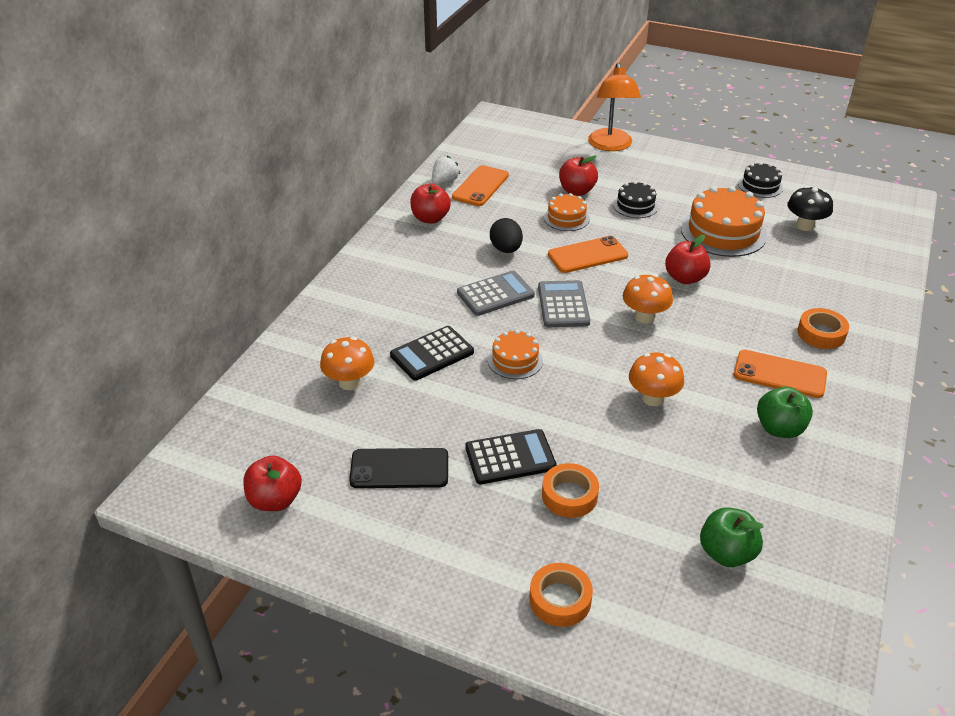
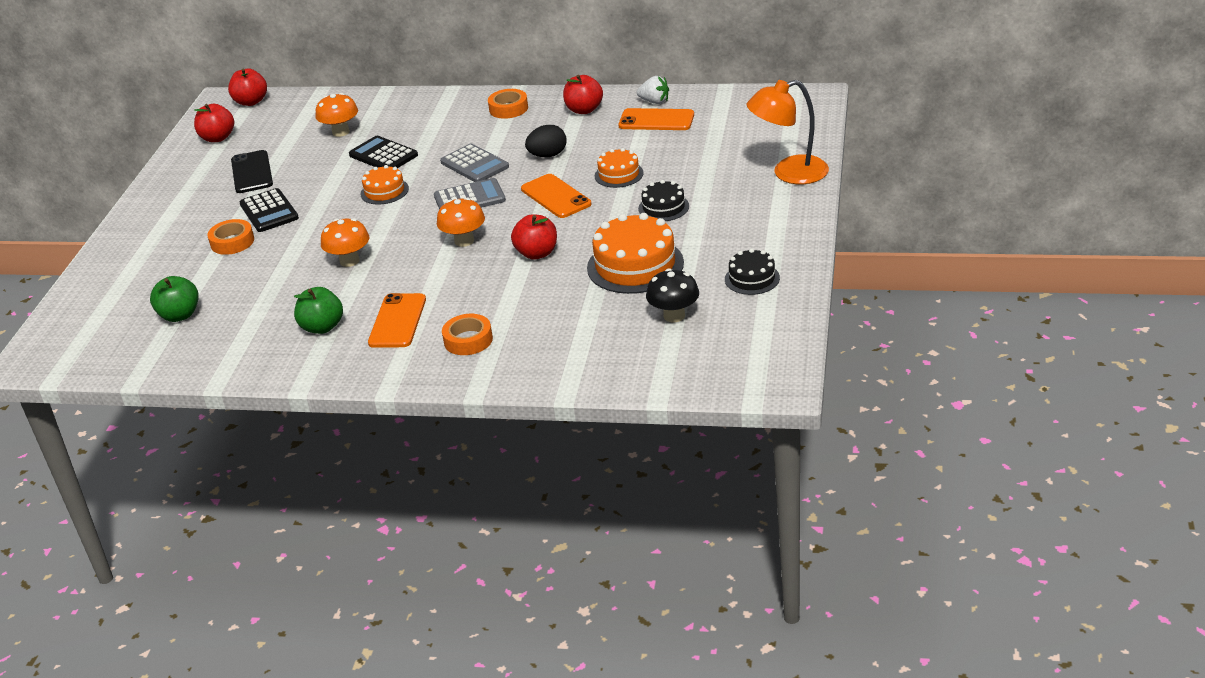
camera: 80 degrees right, 5 degrees down
orange tape [529,563,593,627] -> orange tape moved to [488,89,528,119]
red apple [559,156,598,196] -> red apple moved to [228,68,267,106]

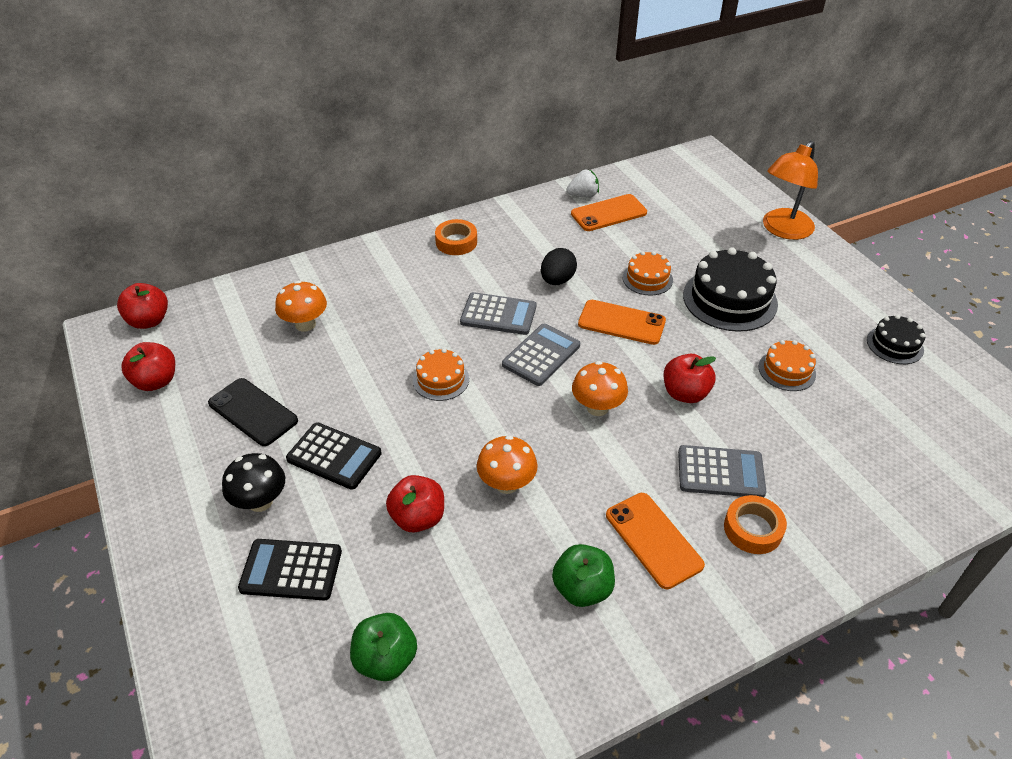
camera: 40 degrees left, 10 degrees up
orange tape [208,219,254,255] -> none
black calculator [349,136,418,168] -> black calculator moved to [238,539,342,600]
red apple [563,75,603,114] -> red apple moved to [386,475,444,532]
orange cake [587,213,684,294] -> orange cake [758,340,816,391], size x0.55
black cake [638,180,689,221] -> black cake [683,247,778,332], size x1.81
black mushroom [646,268,699,323] -> black mushroom moved to [222,453,285,512]
none -> grey calculator [678,445,766,497]

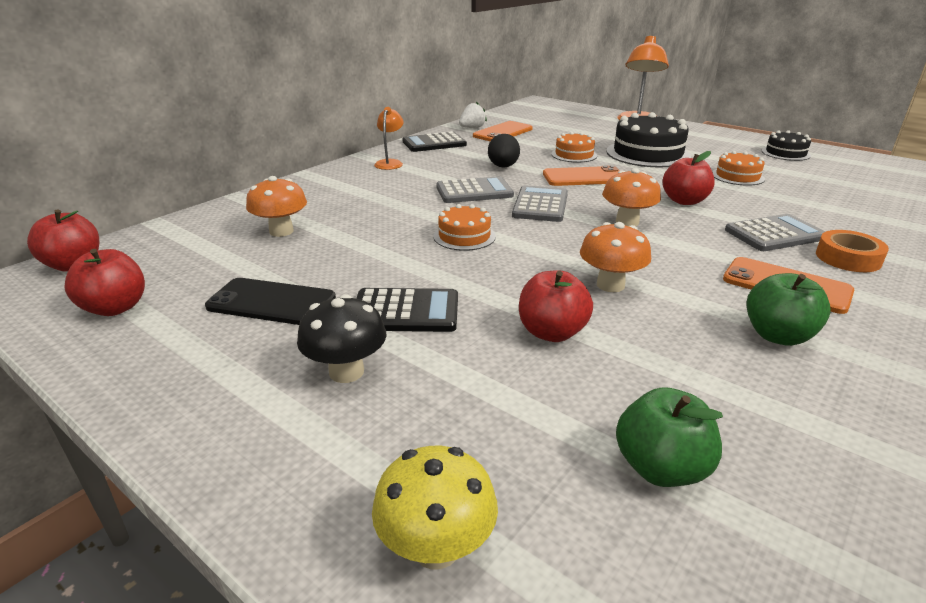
camera: 25 degrees left, 15 degrees down
black calculator [238,539,342,600] -> black calculator moved to [402,131,467,152]
orange tape [435,219,477,255] -> orange lamp [374,107,404,170]
none -> yellow mushroom [372,446,498,570]

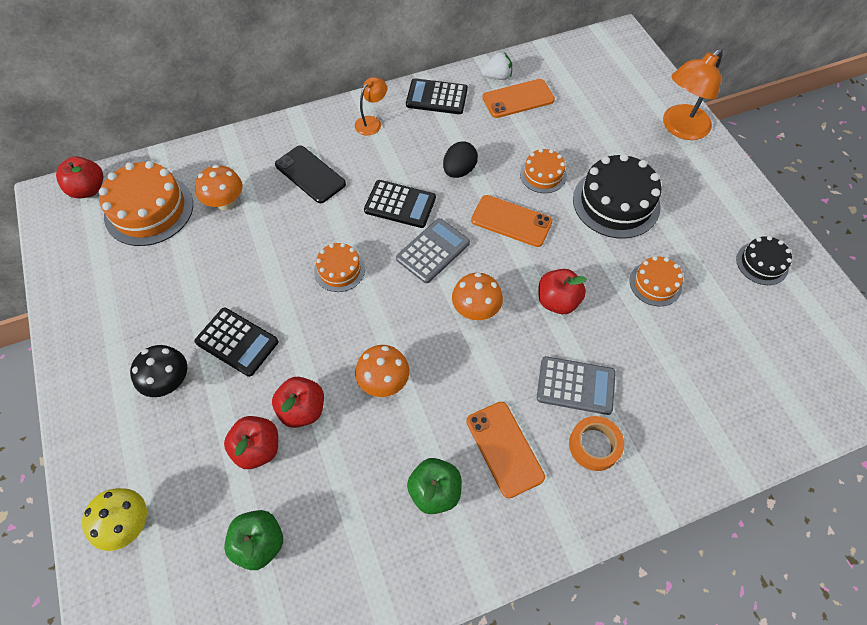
camera: 30 degrees right, 30 degrees up
red apple [64,249,145,316] -> red apple moved to [224,416,278,469]
black phone [205,278,336,325] -> black phone moved to [275,145,346,203]
grey calculator [436,176,514,203] -> black calculator [364,180,436,228]
none -> orange cake [99,161,193,246]

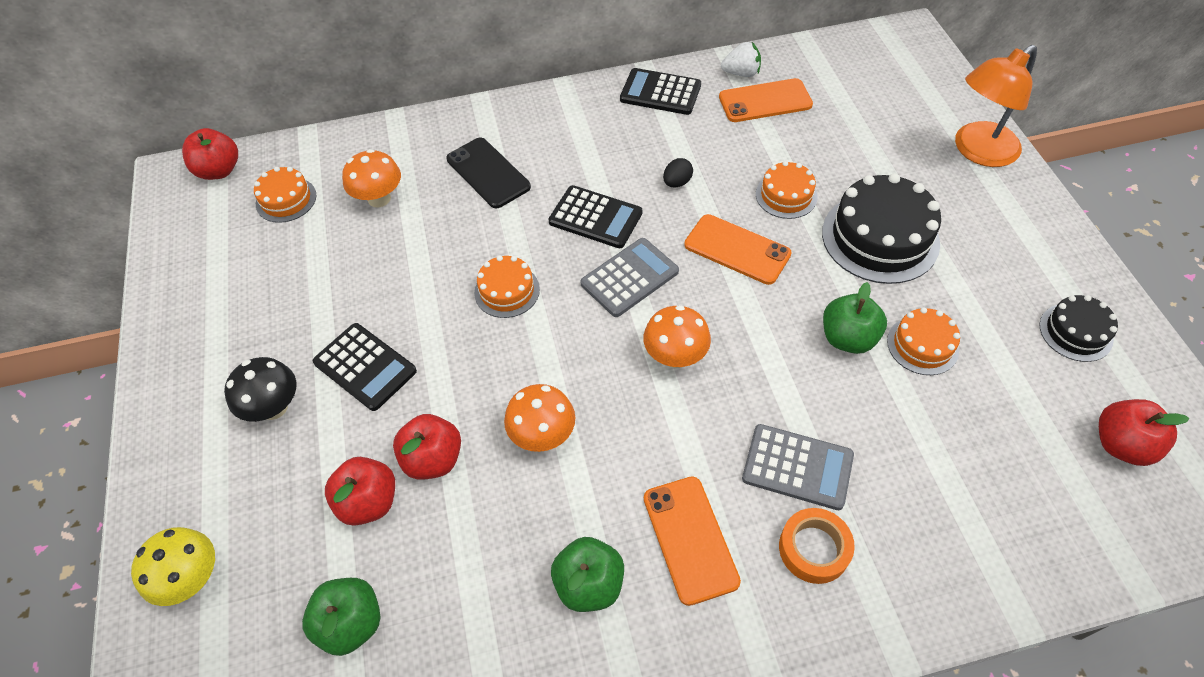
camera: 10 degrees right, 5 degrees down
orange cake [99,161,193,246] -> orange cake [254,167,316,223], size x0.55
orange lamp [355,77,387,136] -> none
black egg [443,141,478,178] -> black egg [663,158,693,187], size x0.65
red apple [538,269,587,314] -> red apple moved to [1099,399,1189,466]
none -> green apple [823,282,887,354]

